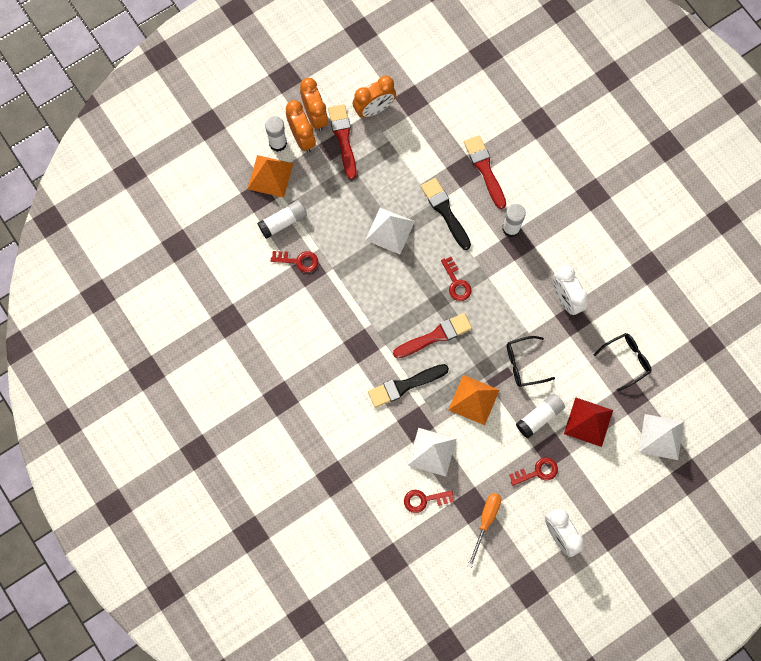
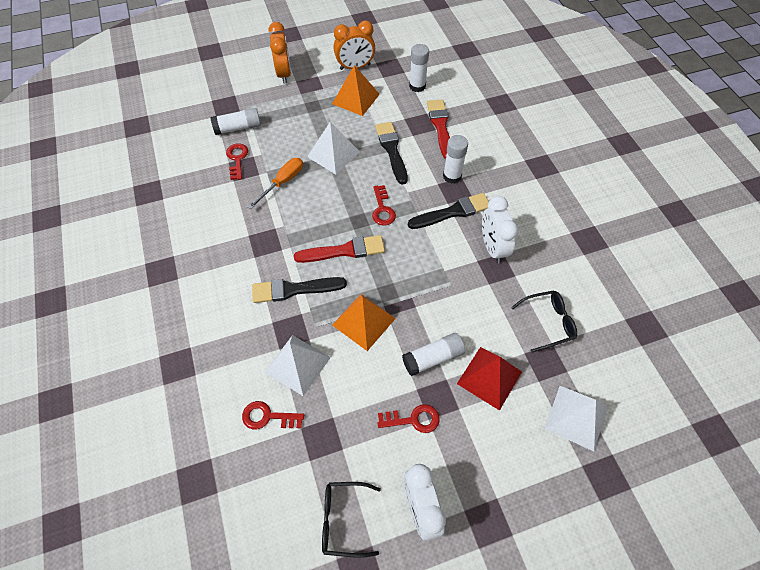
camera: 15 degrees right, 15 degrees down
orange pyramid [248,155,293,198] -> orange pyramid moved to [332,65,380,116]
white glue stick [265,116,287,152] -> white glue stick moved to [409,44,429,92]
red key [271,251,318,272] -> red key turned 120 degrees counterclockwise [226,143,248,180]
orange clock [300,78,328,131] -> none
red brush [328,104,357,180] -> none
orange screwdriver [468,493,501,568] -> orange screwdriver moved to [248,158,303,209]
black glasses [507,336,555,387] -> black glasses moved to [322,482,381,558]
none -> black brush [408,193,489,229]

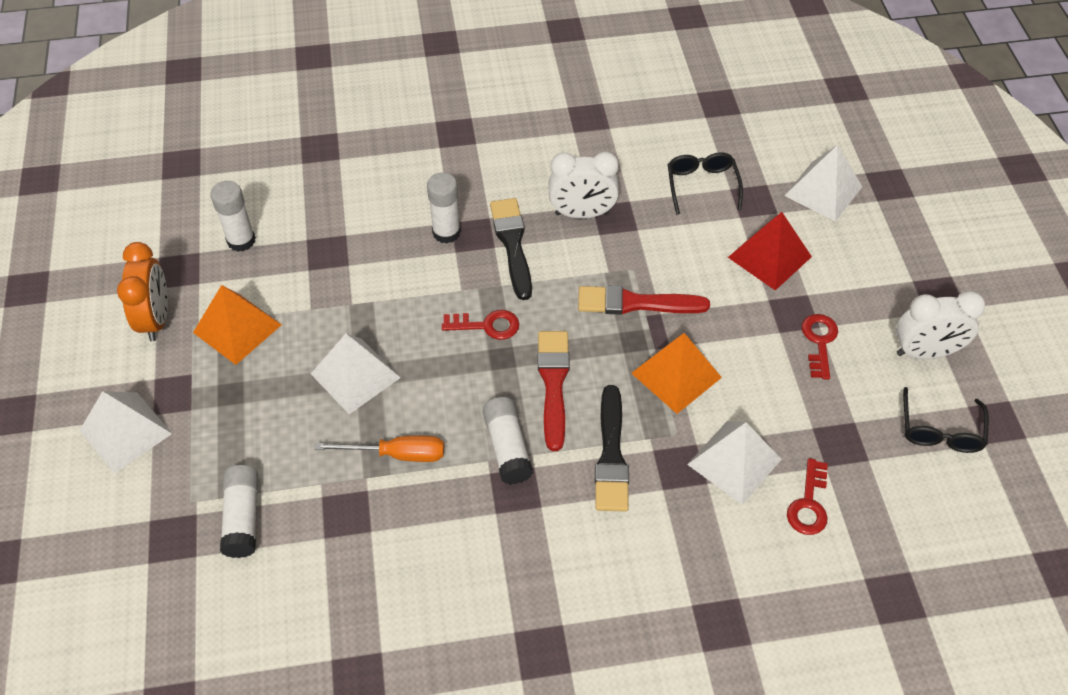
camera: 80 degrees left, 5 degrees down
red key [226,143,248,180] -> none
orange screwdriver [248,158,303,209] -> orange screwdriver turned 135 degrees clockwise [314,436,444,462]
orange clock [269,22,291,84] -> white pyramid [80,391,172,473]
black brush [375,122,408,185] -> none
white glue stick [402,333,465,376] -> white glue stick moved to [483,397,533,485]
red brush [427,99,450,159] -> red brush moved to [578,285,710,315]

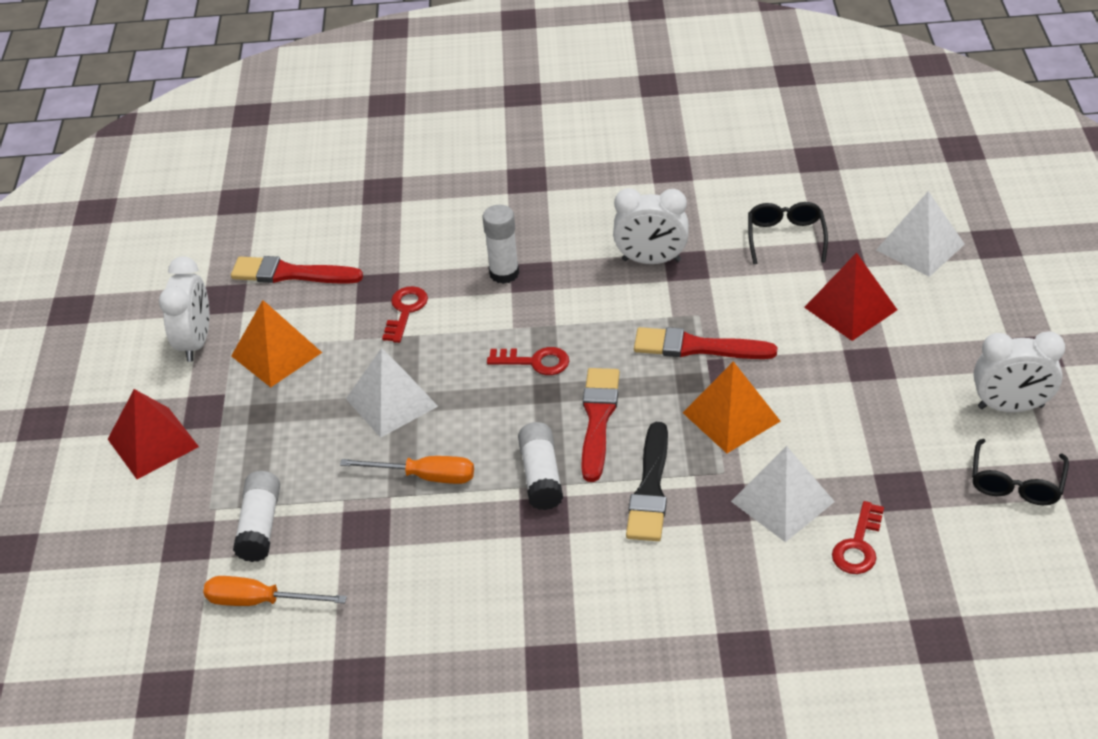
camera: 10 degrees right, 10 degrees down
white pyramid [80,391,172,473] -> red pyramid [108,389,199,479]
orange clock [117,242,168,341] -> white clock [159,256,209,362]
white glue stick [210,181,256,252] -> red brush [231,256,363,283]
black brush [490,198,532,300] -> none
red key [802,314,838,380] -> red key moved to [382,286,428,343]
none -> orange screwdriver [203,576,347,606]

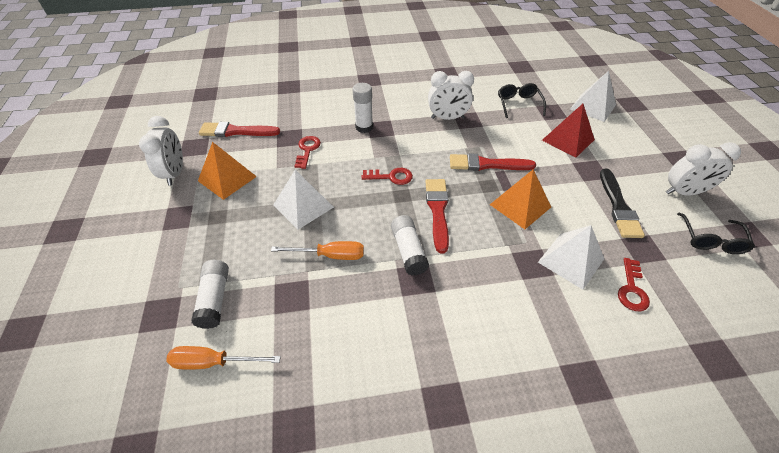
camera: 10 degrees left, 5 degrees up
red pyramid [108,389,199,479] -> none
black brush [626,422,668,541] -> black brush moved to [600,169,645,238]

